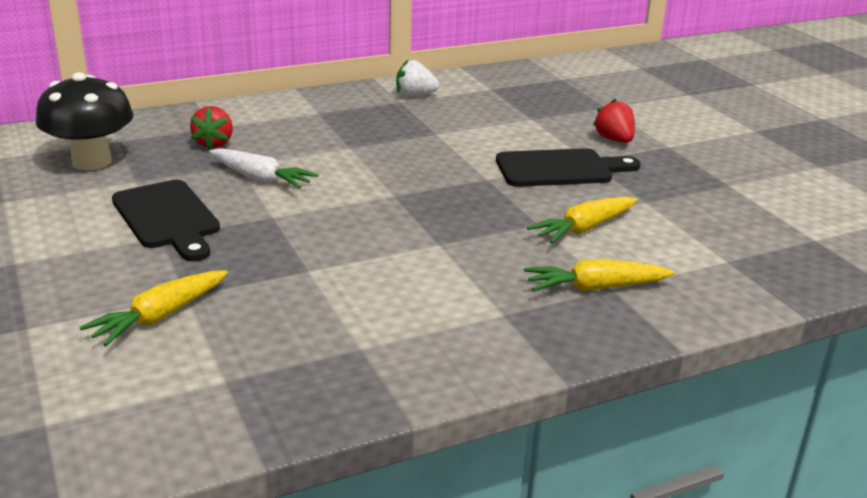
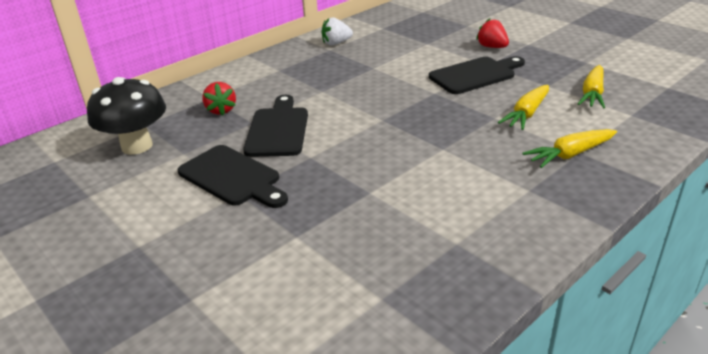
camera: 15 degrees left, 5 degrees up
yellow carrot [80,270,228,346] -> yellow carrot moved to [578,65,605,108]
white carrot [209,148,319,189] -> black cutting board [243,95,308,157]

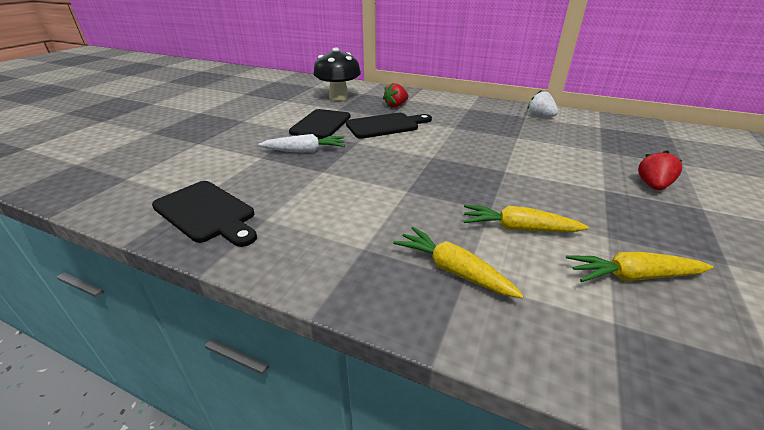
camera: 65 degrees right, 0 degrees up
black cutting board [429,56,525,94] -> black cutting board moved to [152,181,257,247]
none -> white carrot [258,134,345,153]

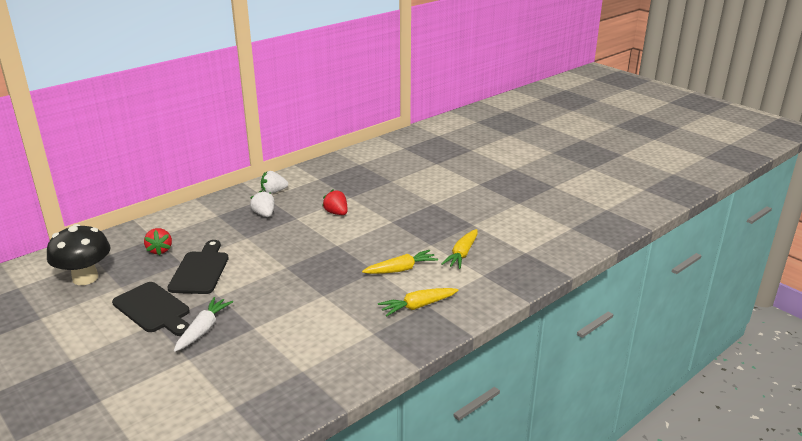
camera: 65 degrees left, 5 degrees down
black cutting board [152,181,257,247] -> none
yellow carrot [464,205,589,232] -> yellow carrot turned 150 degrees counterclockwise [362,250,438,274]
red strawberry [638,150,682,190] -> red strawberry moved to [322,190,347,215]
none -> white strawberry [250,190,275,217]

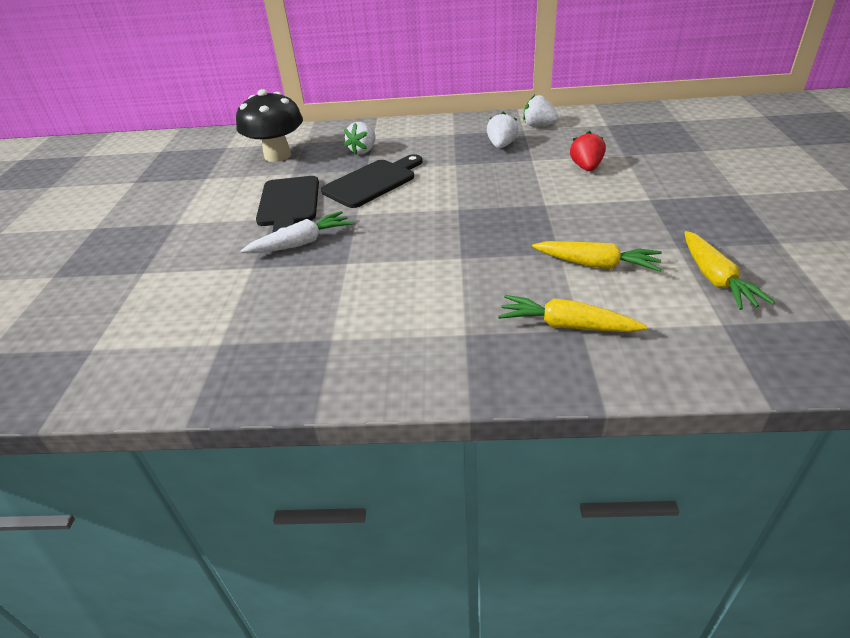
camera: 45 degrees right, 10 degrees up
red strawberry [144,228,172,256] -> white strawberry [344,122,376,155]
yellow carrot [441,229,478,269] -> yellow carrot turned 75 degrees counterclockwise [684,231,775,310]

